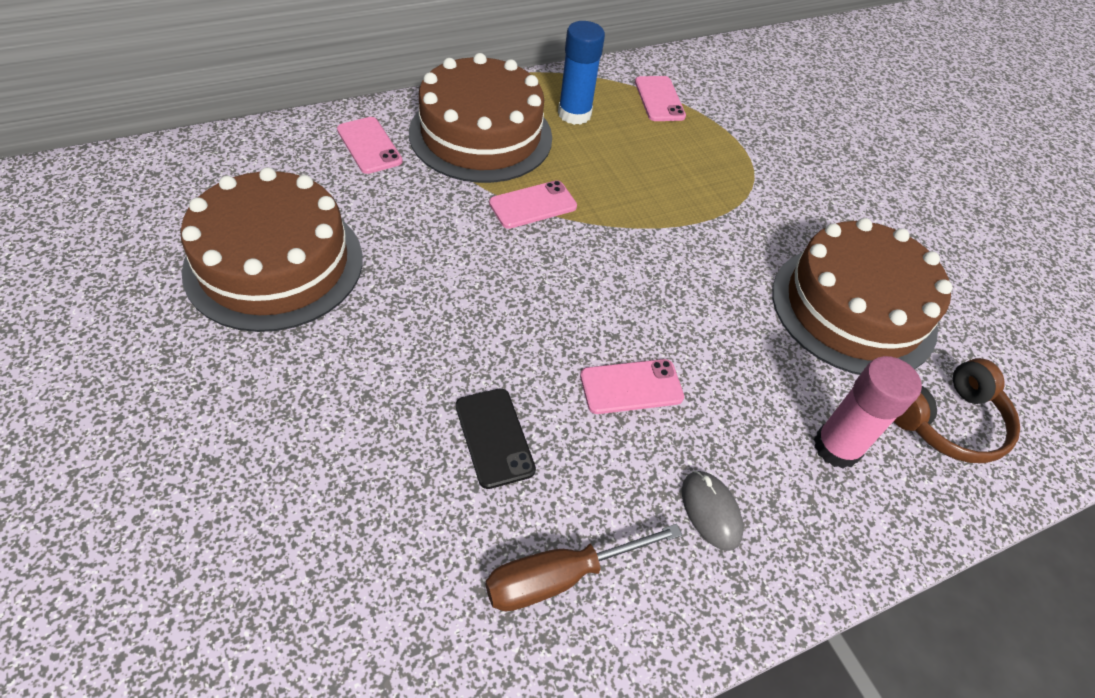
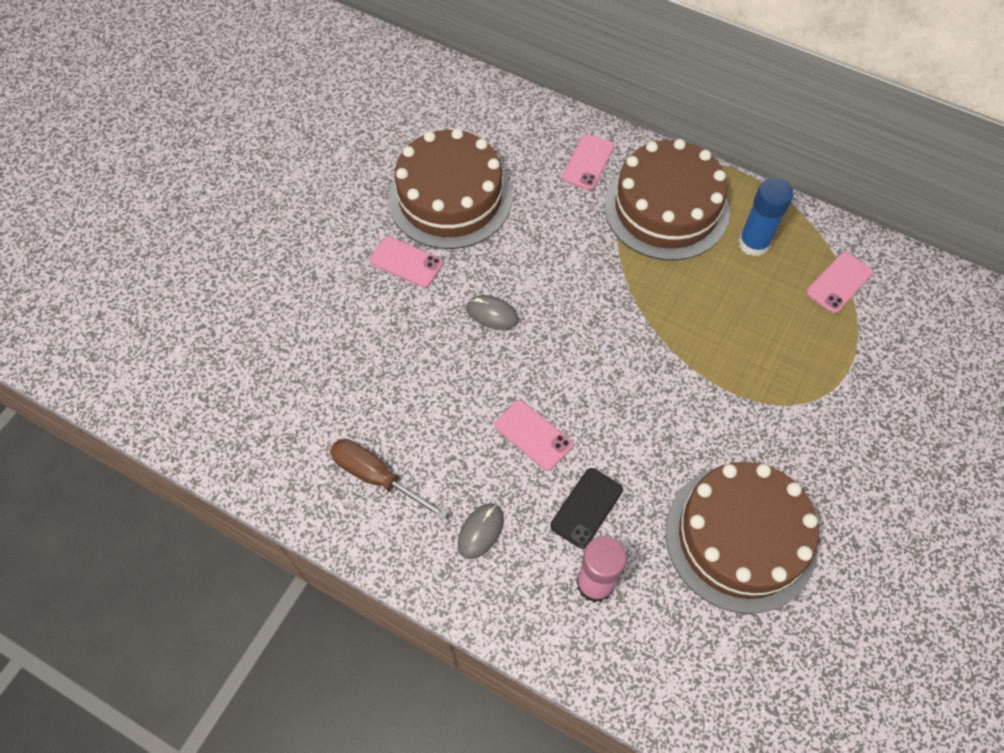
camera: 60 degrees right, 10 degrees up
black phone [456,388,536,489] -> black phone moved to [550,468,623,549]
pink phone [489,180,577,229] -> pink phone moved to [369,236,443,288]
brown headphones [893,358,1020,463] -> none
none -> grey mouse [466,295,519,330]

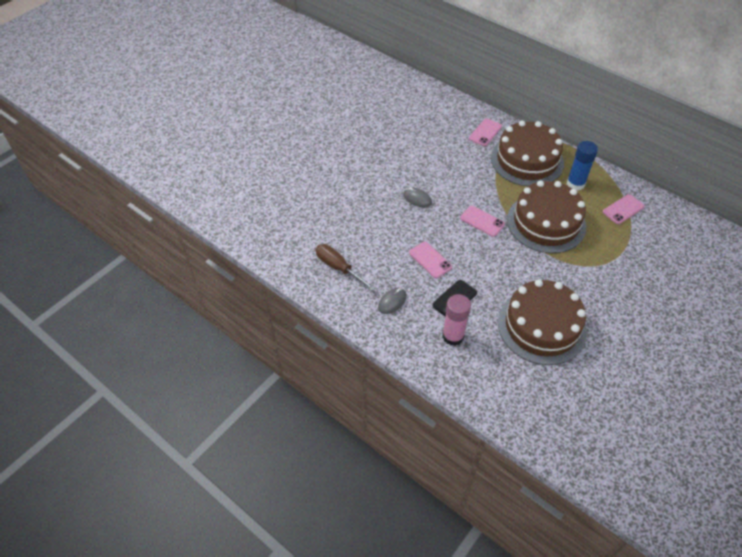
camera: 10 degrees right, 10 degrees down
pink phone [369,236,443,288] -> pink phone moved to [460,206,505,237]
brown cake [388,128,512,249] -> brown cake moved to [507,180,586,253]

